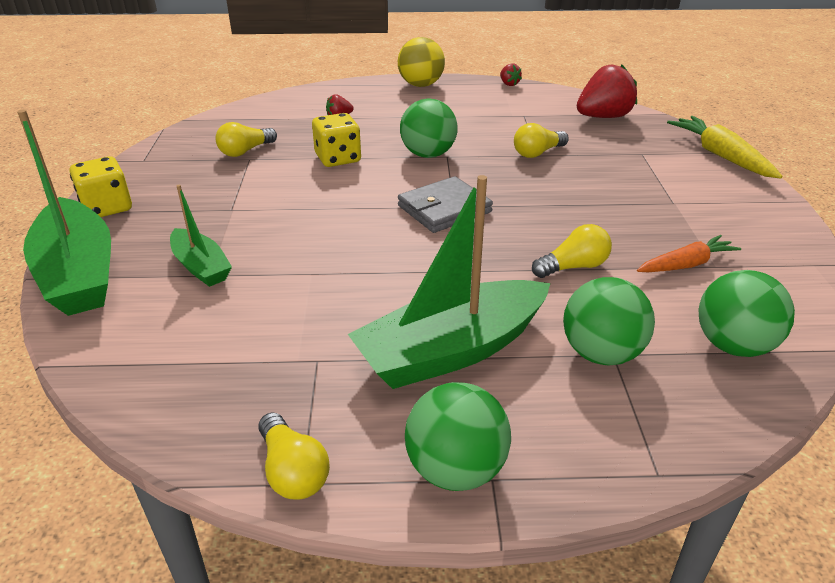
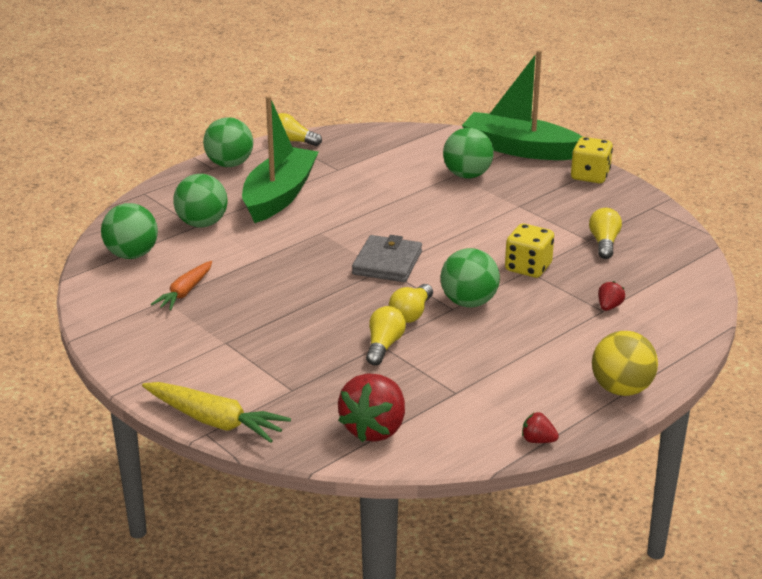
camera: 140 degrees right, 5 degrees down
green boat [170,185,232,287] -> green ball [443,128,494,179]
yellow light bulb [532,224,612,278] -> yellow light bulb moved to [389,284,433,323]

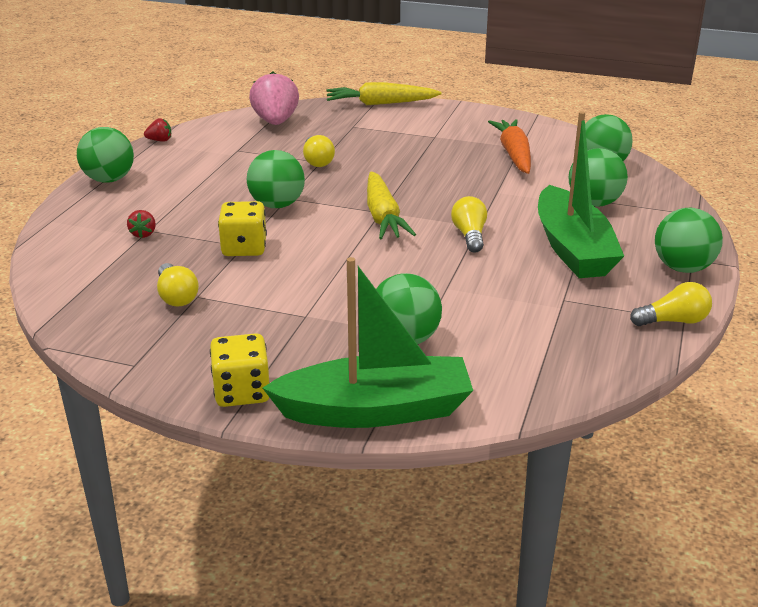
camera: 150 degrees right, 0 degrees up
orange carrot [151,261,212,310] -> orange carrot [488,119,531,174], size x1.51
red strawberry [338,373,405,442] -> pink strawberry [249,71,299,125]
grey wallet [352,235,422,282] -> yellow carrot [367,172,416,239]
yellow light bulb [389,284,433,323] -> yellow light bulb moved to [451,196,487,253]
yellow ball [592,331,658,396] -> green ball [77,127,134,183]

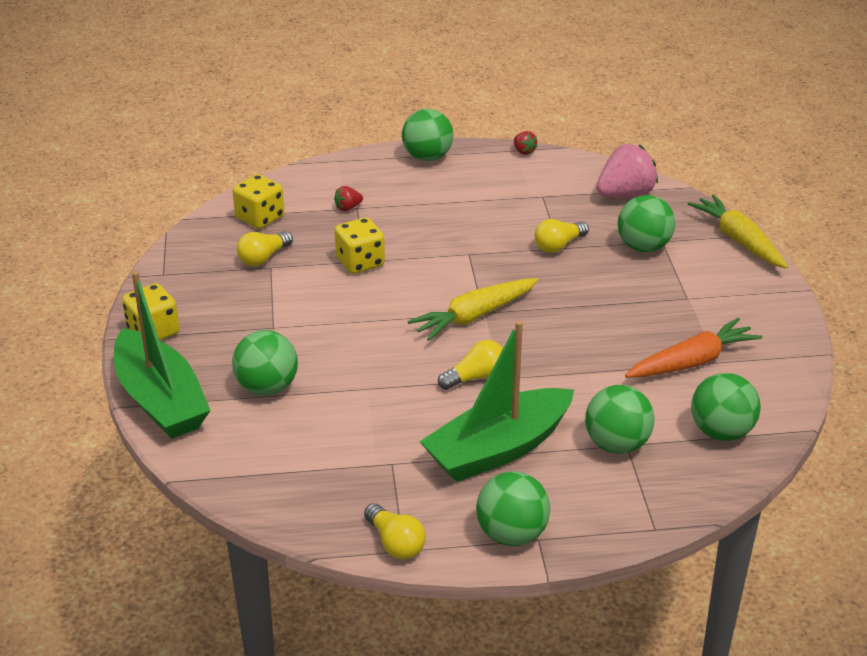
camera: 65 degrees right, 5 degrees up
green ball [247,150,305,208] -> green ball moved to [618,195,675,252]
none -> yellow dice [233,174,284,229]

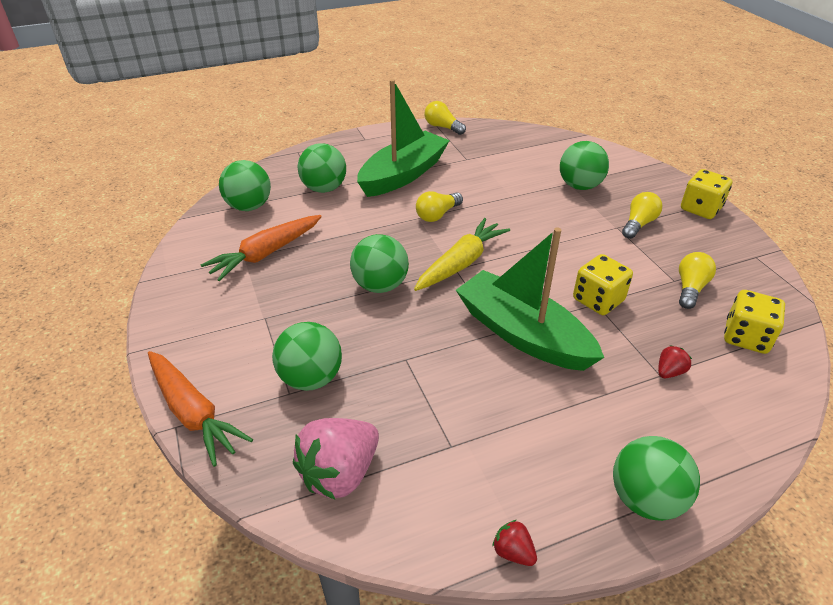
camera: 165 degrees right, 5 degrees up
green boat [114,271,211,439] -> green boat moved to [456,227,604,371]
green ball [476,472,550,546] -> green ball moved to [350,234,409,293]
yellow light bulb [535,219,589,253] -> yellow light bulb moved to [622,192,663,239]
yellow carrot [688,194,788,269] -> orange carrot [148,351,253,467]

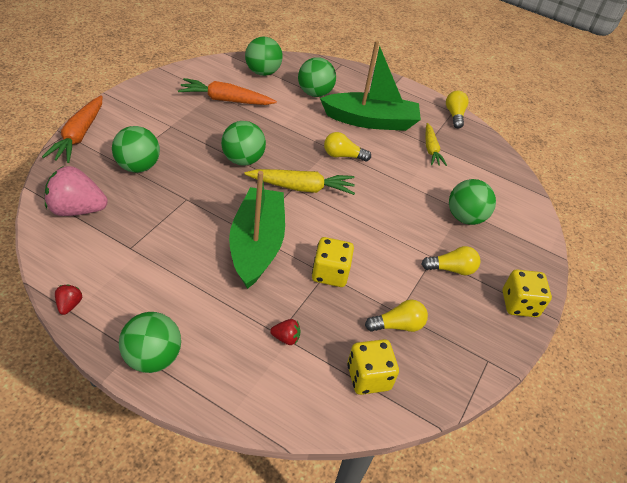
camera: 45 degrees right, 5 degrees up
none -> yellow carrot [426,123,447,166]

